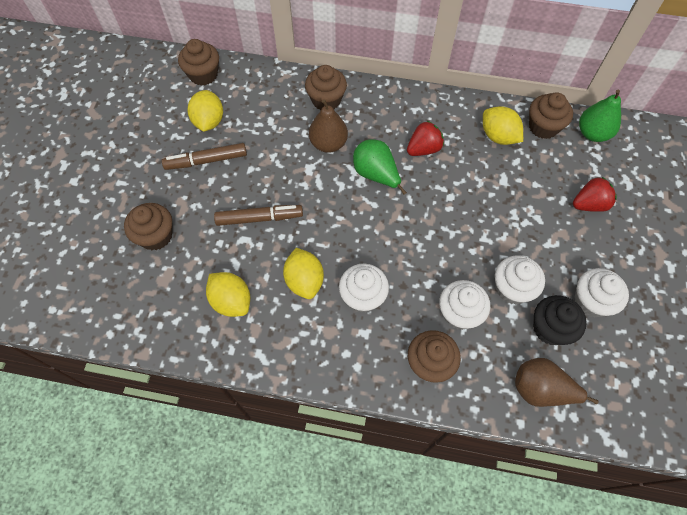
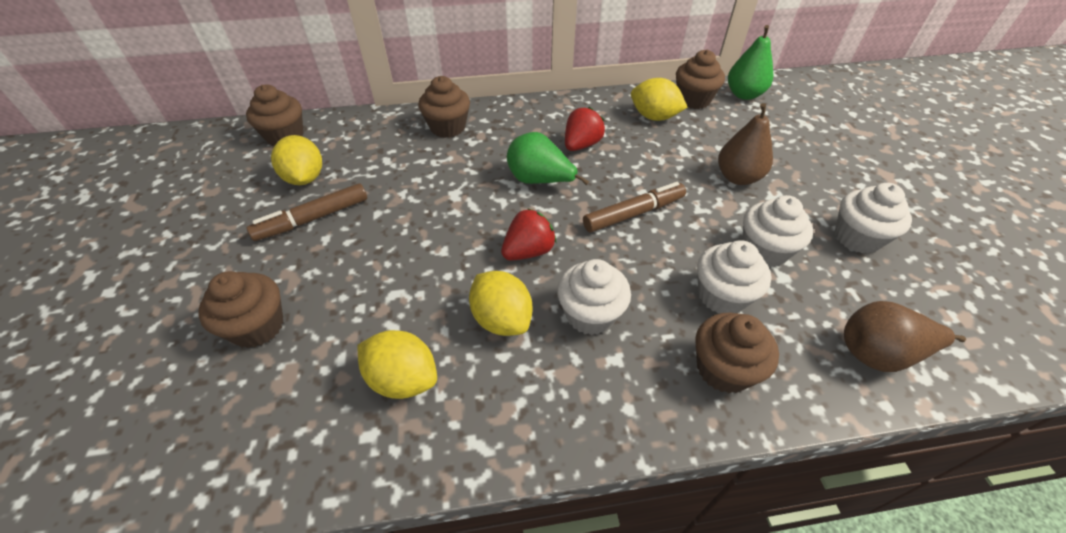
camera: 20 degrees left, 15 degrees down
brown marker [214,205,303,226] -> brown marker moved to [583,182,686,233]
brown pear [309,99,348,153] -> brown pear moved to [718,103,773,185]
black cupcake [533,295,587,345] -> none
red strawberry [573,177,617,212] -> red strawberry moved to [501,208,556,260]

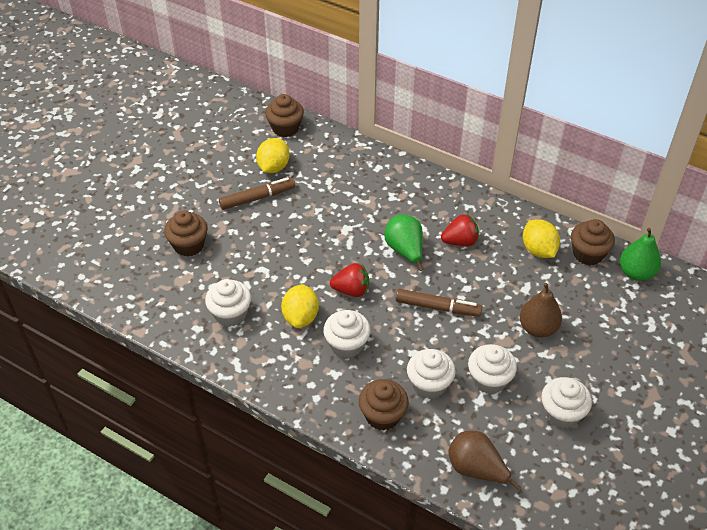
camera: 40 degrees right, 0 degrees up
brown marker [247,183,367,241] -> brown marker turned 150 degrees clockwise [219,177,295,210]
yellow lemon [358,330,437,399] -> white cupcake [205,279,251,327]
brown cupcake [418,76,470,138] -> none

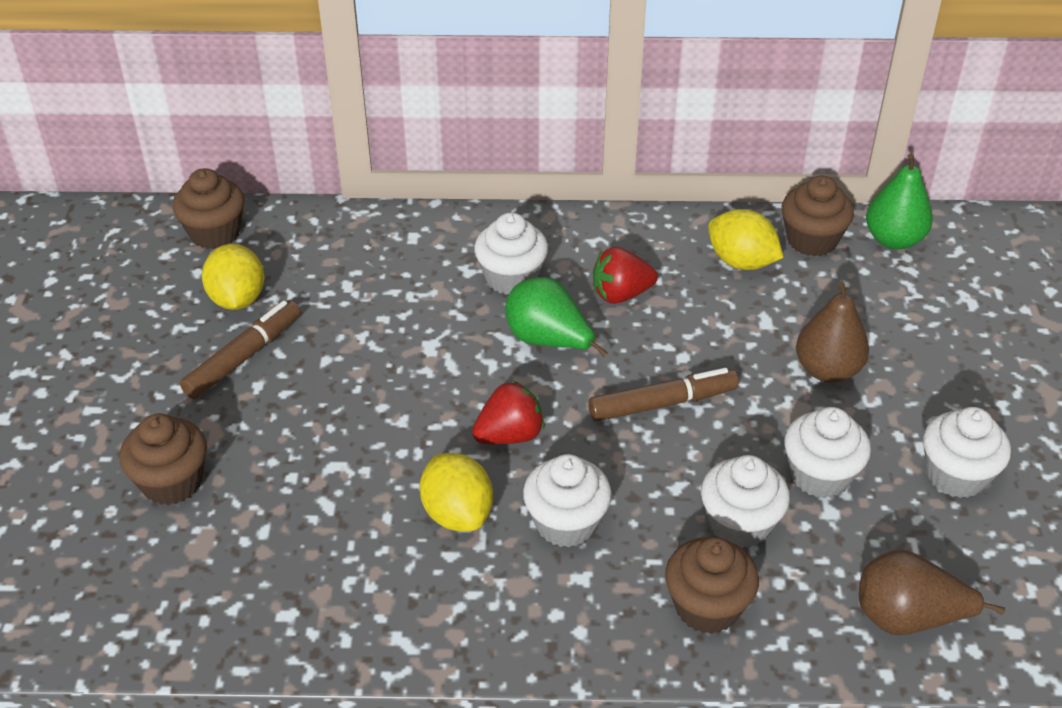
camera: 30 degrees left, 5 degrees down
white cupcake [205,279,251,327] -> white cupcake moved to [474,212,548,295]
red strawberry [441,214,479,246] -> red strawberry turned 150 degrees counterclockwise [593,247,658,304]

